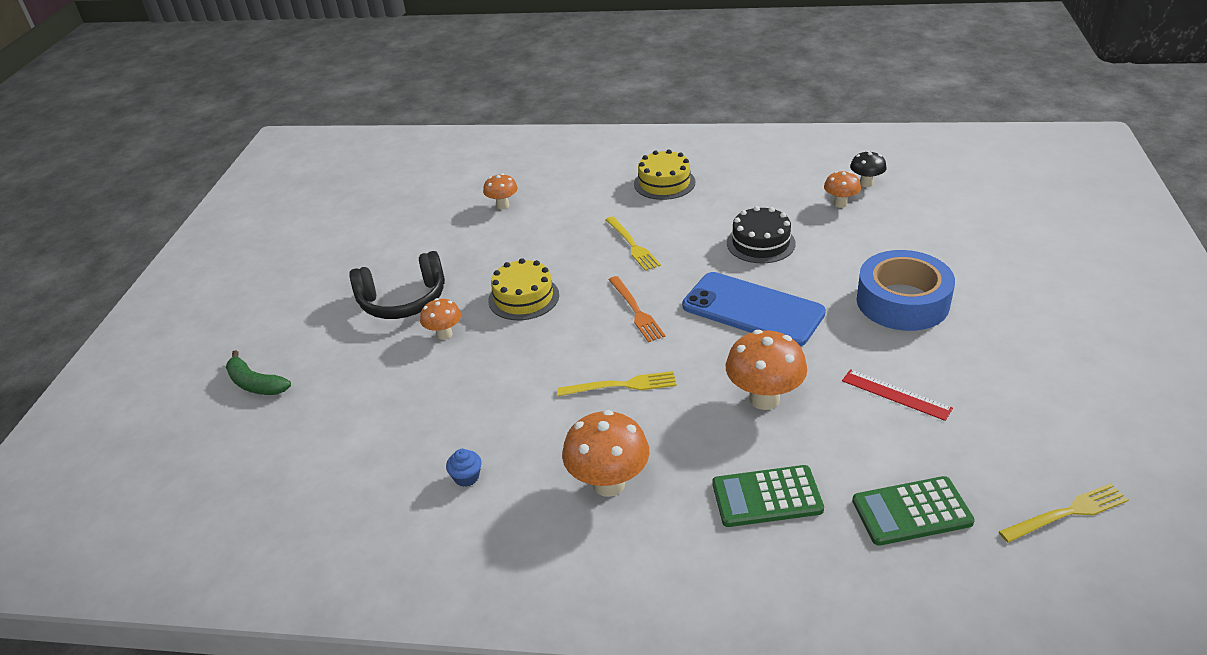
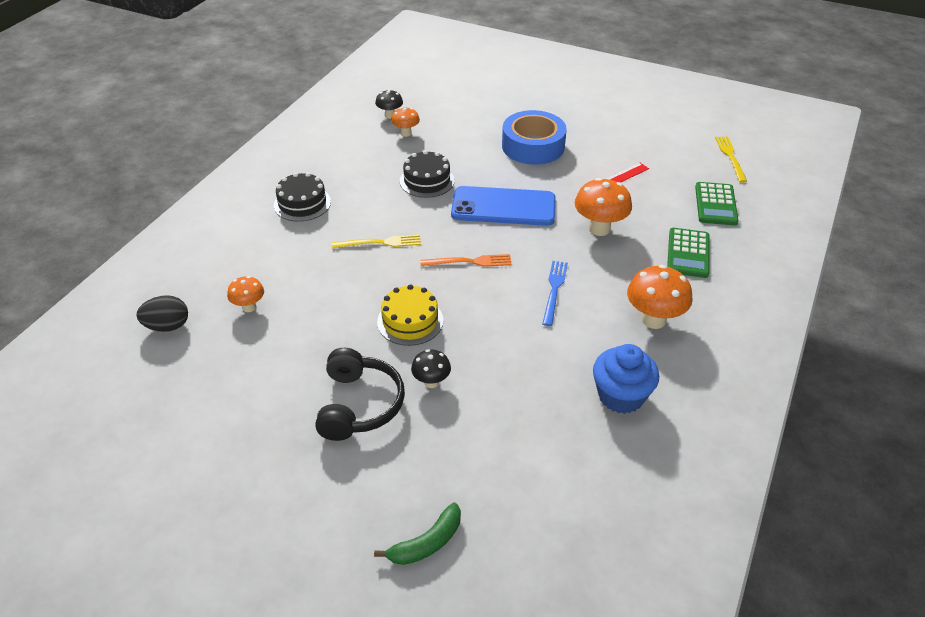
camera: 75 degrees left, 5 degrees up
orange mushroom [420,298,461,340] -> black mushroom [411,349,451,388]
blue cupcake [446,449,481,487] -> blue cupcake [593,344,659,414], size x2.22
yellow fork [557,371,677,396] -> blue fork [542,261,568,326]
yellow cake [634,149,695,200] -> black cake [274,172,331,222]
blue phone [682,272,826,347] -> blue phone turned 45 degrees clockwise [451,186,556,226]
none -> black egg [137,295,188,332]

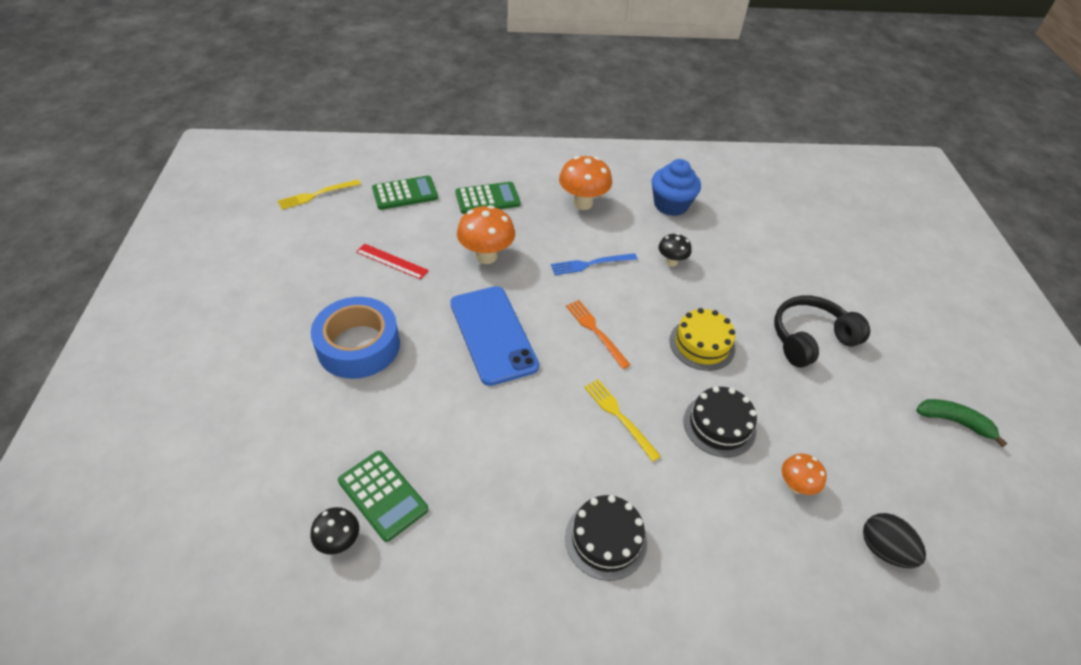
camera: 120 degrees left, 5 degrees up
green banana [374,503,461,565] -> green banana moved to [916,399,1007,447]
orange mushroom [391,107,420,137] -> green calculator [338,451,428,542]
black cake [400,150,455,198] -> black cake moved to [684,386,757,457]
black mushroom [411,349,451,388] -> black mushroom moved to [658,233,692,267]

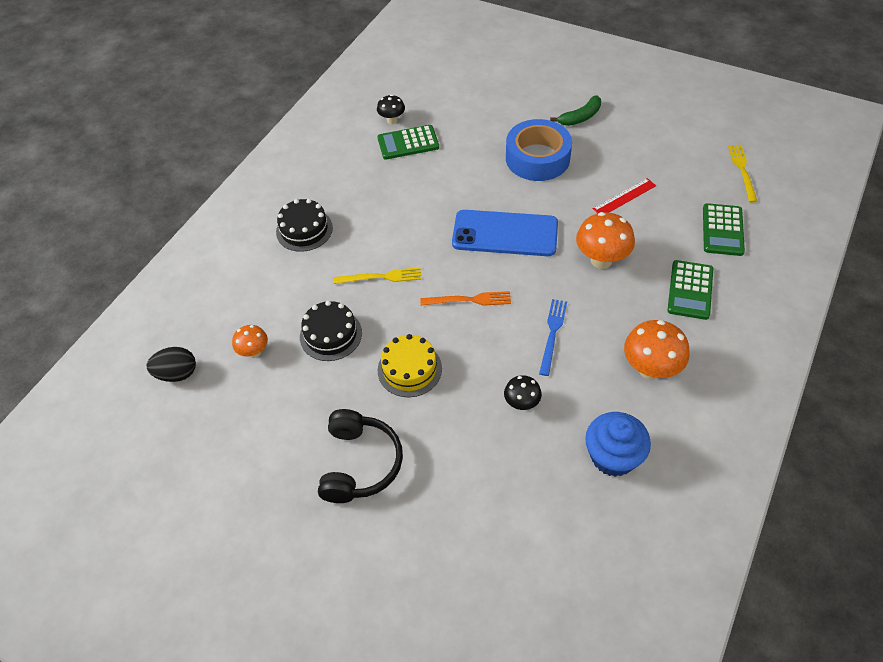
camera: 125 degrees right, 5 degrees up
green banana [916,399,1007,447] -> green banana moved to [550,95,601,126]

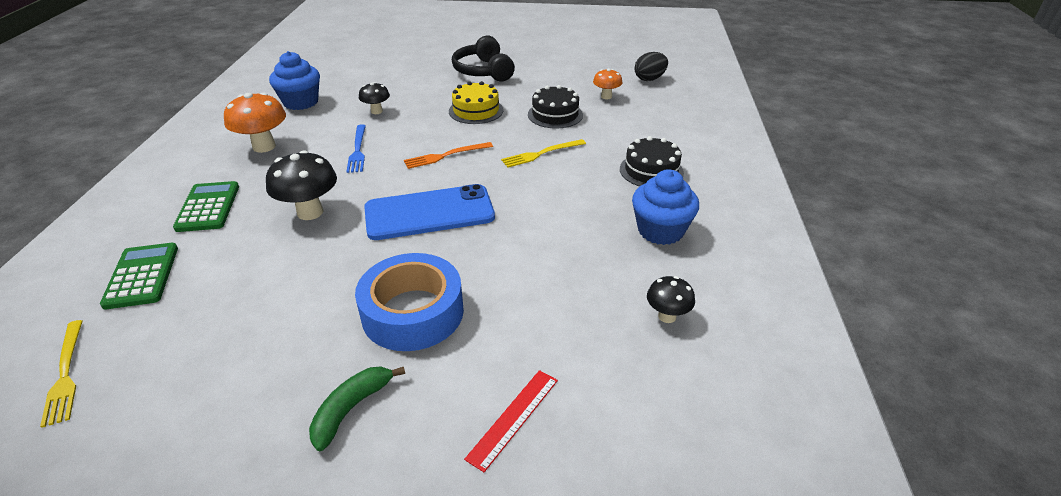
camera: 155 degrees right, 15 degrees down
green calculator [377,125,439,160] -> none
orange mushroom [576,212,635,269] -> black mushroom [266,150,337,220]
red ruler [593,178,656,213] -> red ruler moved to [464,370,558,472]
none -> blue cupcake [632,169,699,245]

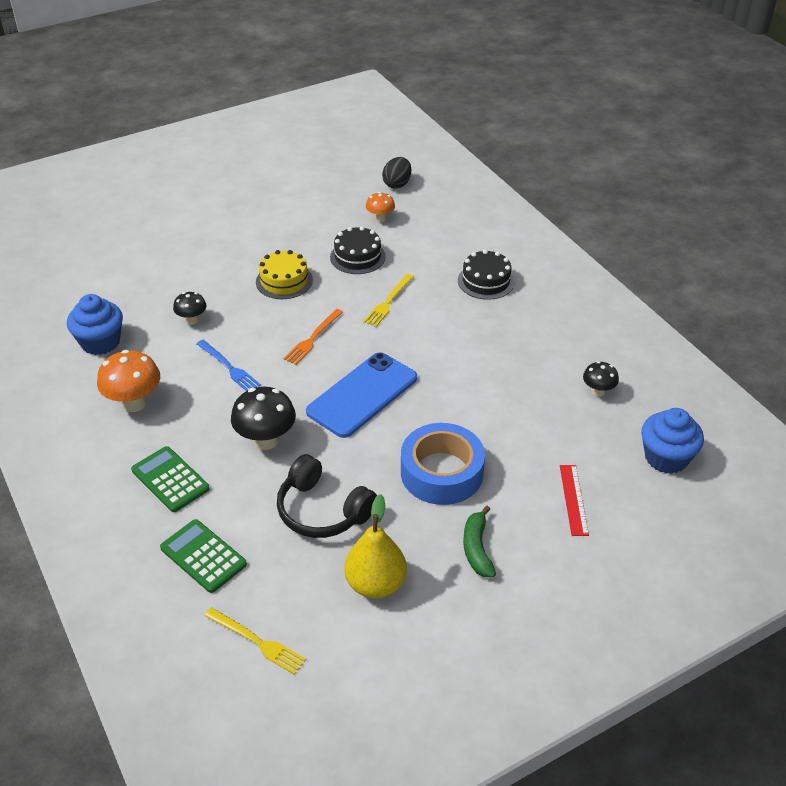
camera: 35 degrees left, 5 degrees up
black headphones [452,36,515,81] -> black headphones moved to [277,454,377,538]
blue cupcake [632,169,699,245] -> blue cupcake moved to [641,408,704,474]
none -> yellow pear [345,494,407,599]

